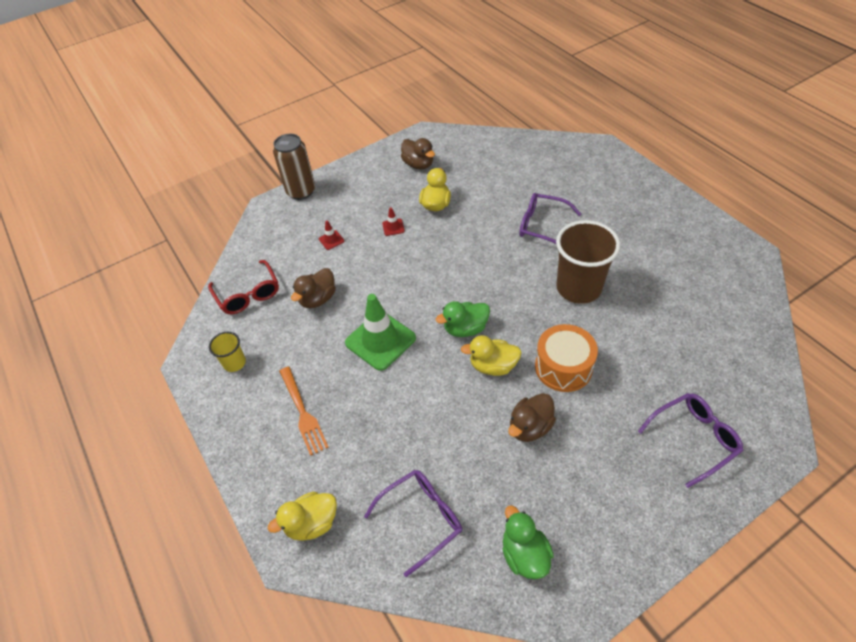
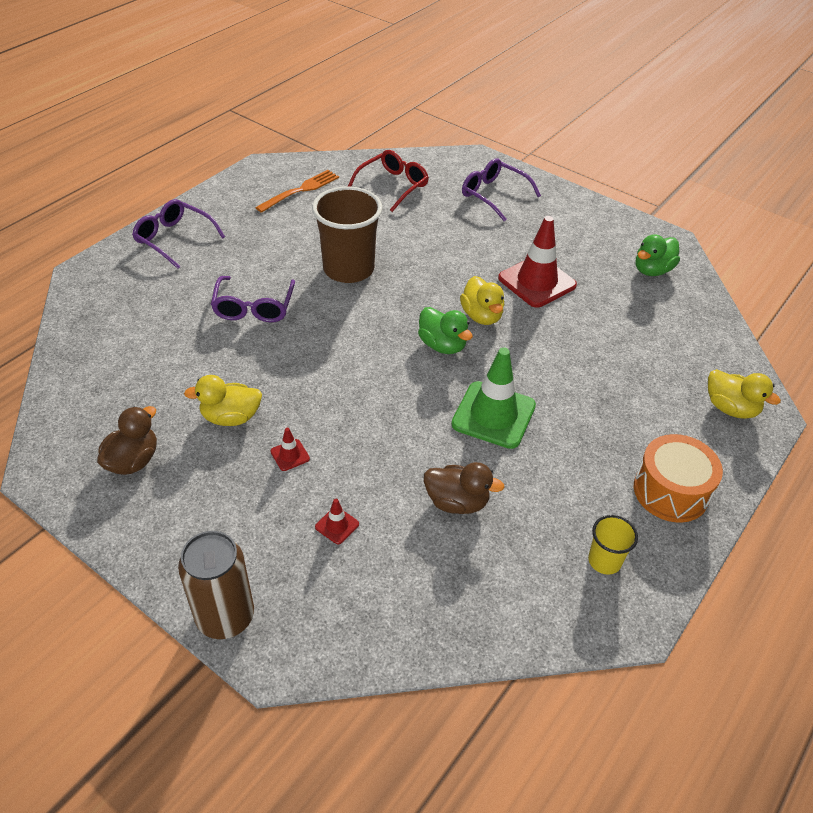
camera: 115 degrees left, 5 degrees down
red glasses [208,260,279,314] -> red glasses moved to [348,150,429,212]
orange fork [279,367,329,456] -> orange fork moved to [255,170,339,213]
purple glasses [364,470,462,577] -> purple glasses moved to [132,199,225,269]
brown duck [508,393,556,442] -> red traffic cone [498,216,577,308]
orange drum [535,324,598,392] -> orange drum moved to [634,434,723,523]

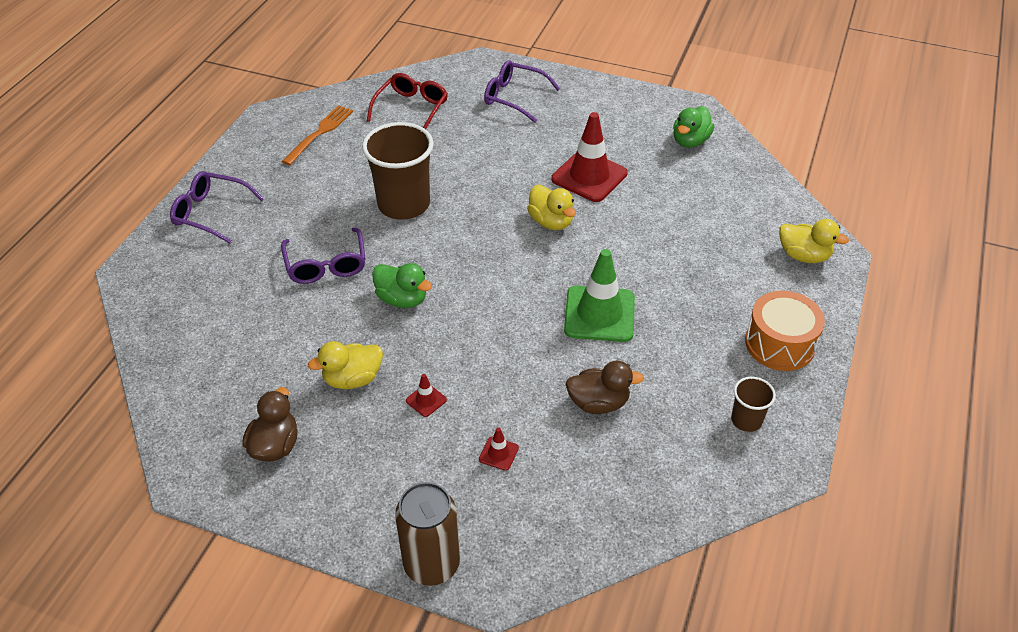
camera: 15 degrees left, 0 degrees up
green duck [418,307,473,354] -> green duck moved to [372,263,432,308]
yellow cup [588,515,638,575] -> brown cup [731,377,776,432]

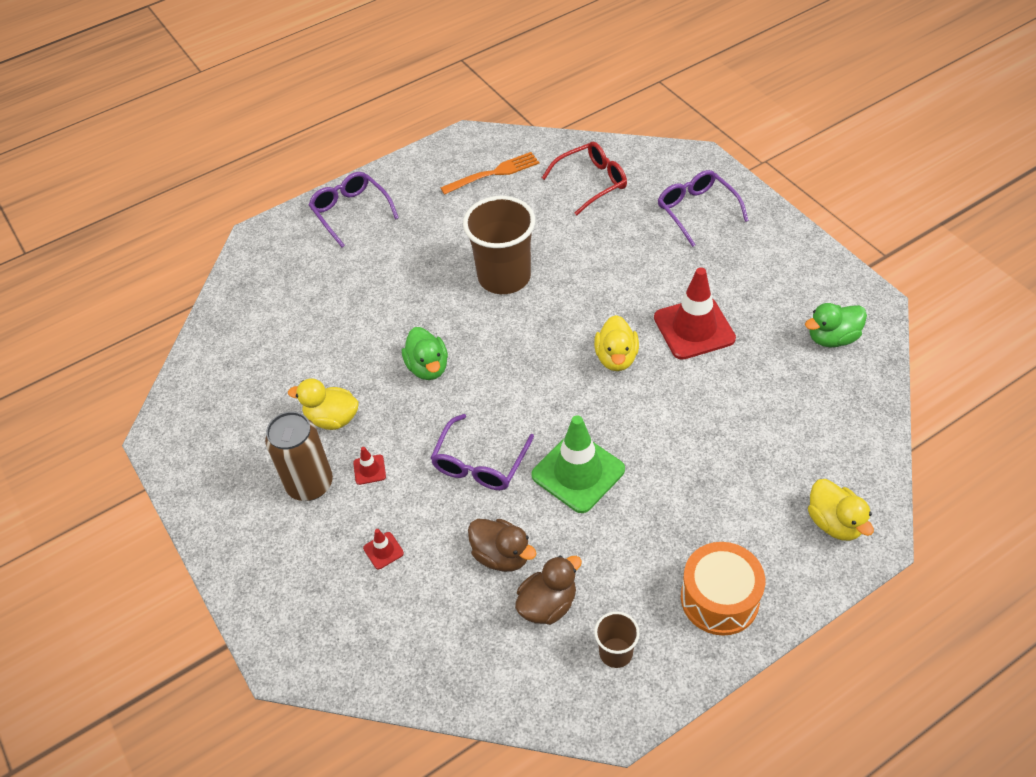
camera: 40 degrees right, 5 degrees up
brown duck [243,387,298,462] -> brown duck moved to [515,555,582,625]
purple glasses [281,228,366,284] -> purple glasses moved to [431,414,534,490]
brown can [395,482,460,586] -> brown can moved to [265,411,333,501]

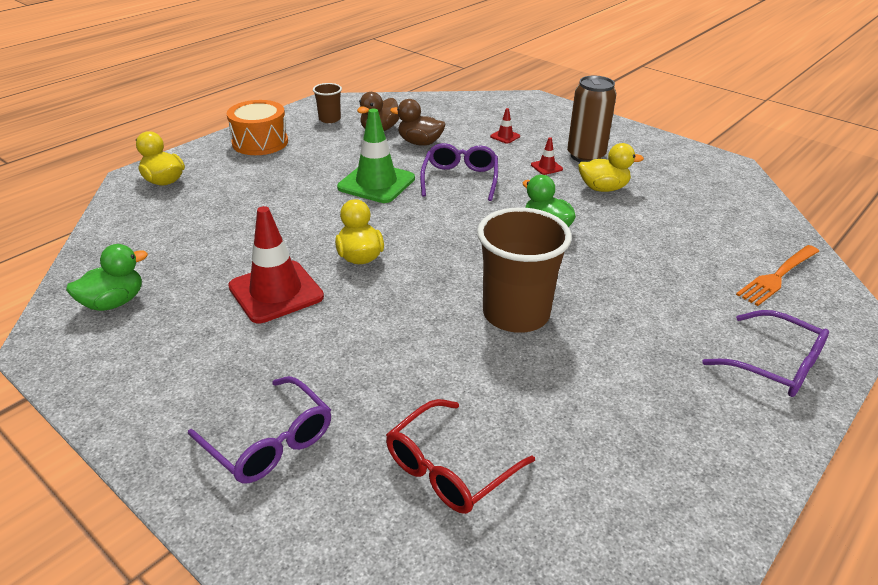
camera: 160 degrees right, 15 degrees down
orange fork [441,152,539,195] -> orange fork moved to [736,245,819,306]

